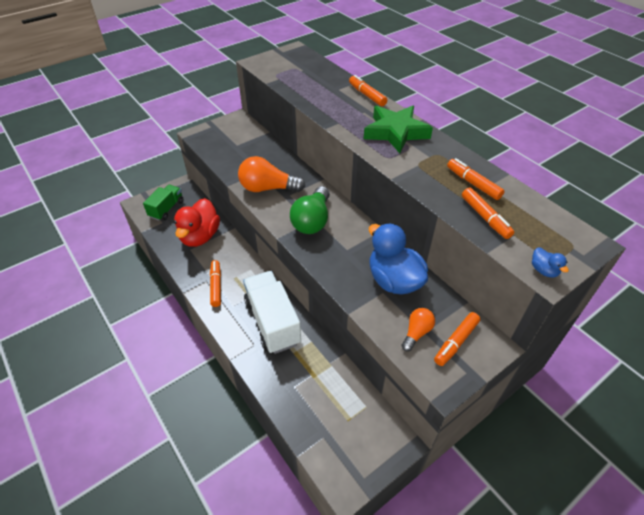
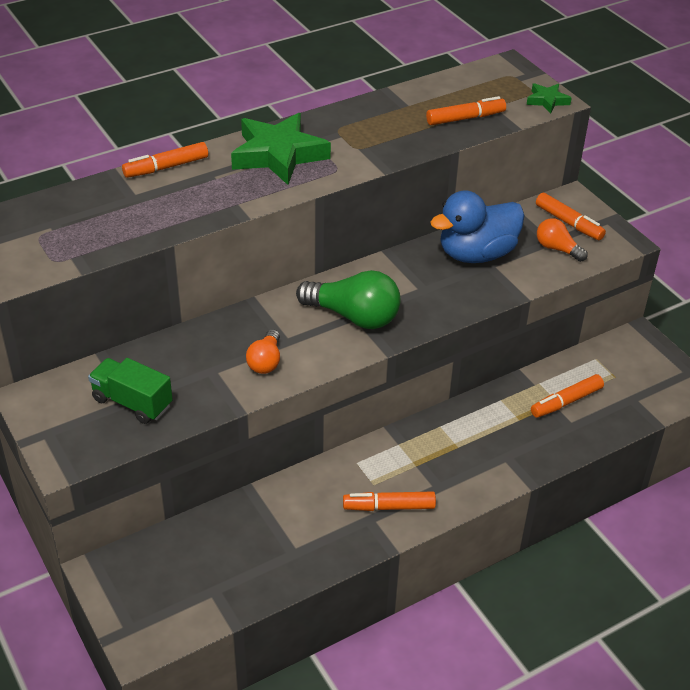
camera: 85 degrees left, 5 degrees down
green truck [143,185,183,221] -> green truck moved to [88,358,173,424]
red duck [174,198,220,247] -> none
orange light bulb [238,156,305,192] -> orange light bulb [246,329,280,374], size x0.56
white truck [243,271,301,354] -> none
orange marker [447,158,505,200] -> orange marker moved to [531,374,604,418]
blue duck [532,247,569,277] -> green star [527,83,571,113]

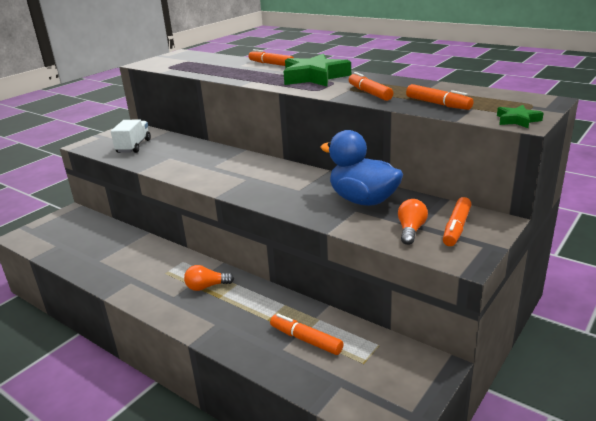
camera: 70 degrees right, 15 degrees down
green truck [88,358,173,424] -> white truck [111,120,151,153]
orange light bulb [246,329,280,374] -> orange light bulb moved to [184,265,234,291]
green light bulb [296,270,400,329] -> none
orange marker [343,492,436,511] -> orange marker moved to [349,72,393,101]

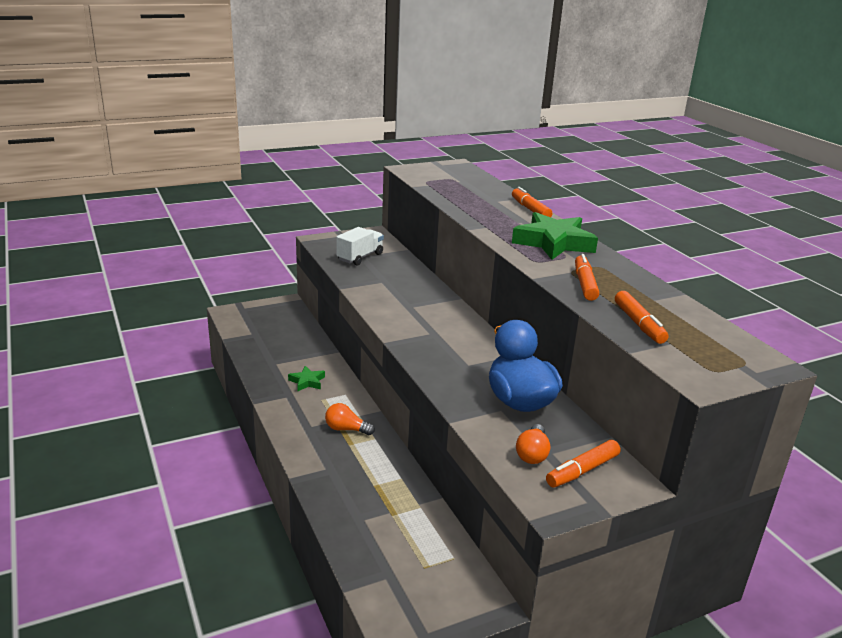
camera: 25 degrees right, 0 degrees up
orange marker [270,314,344,355] -> none
orange light bulb [398,199,428,245] -> orange light bulb turned 150 degrees clockwise [516,424,550,464]
green star [497,105,543,128] -> green star moved to [288,366,325,391]

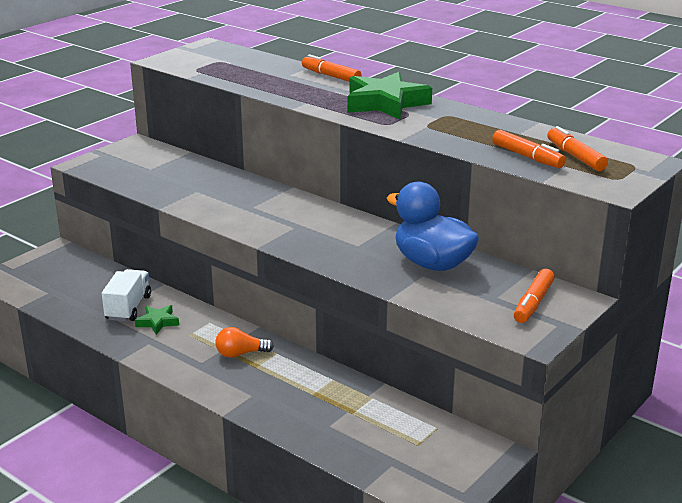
camera: 25 degrees left, 0 degrees up
white truck [336,227,384,266] -> white truck moved to [102,269,151,321]
orange light bulb [516,424,550,464] -> none
orange marker [575,254,599,301] -> orange marker moved to [547,126,608,171]

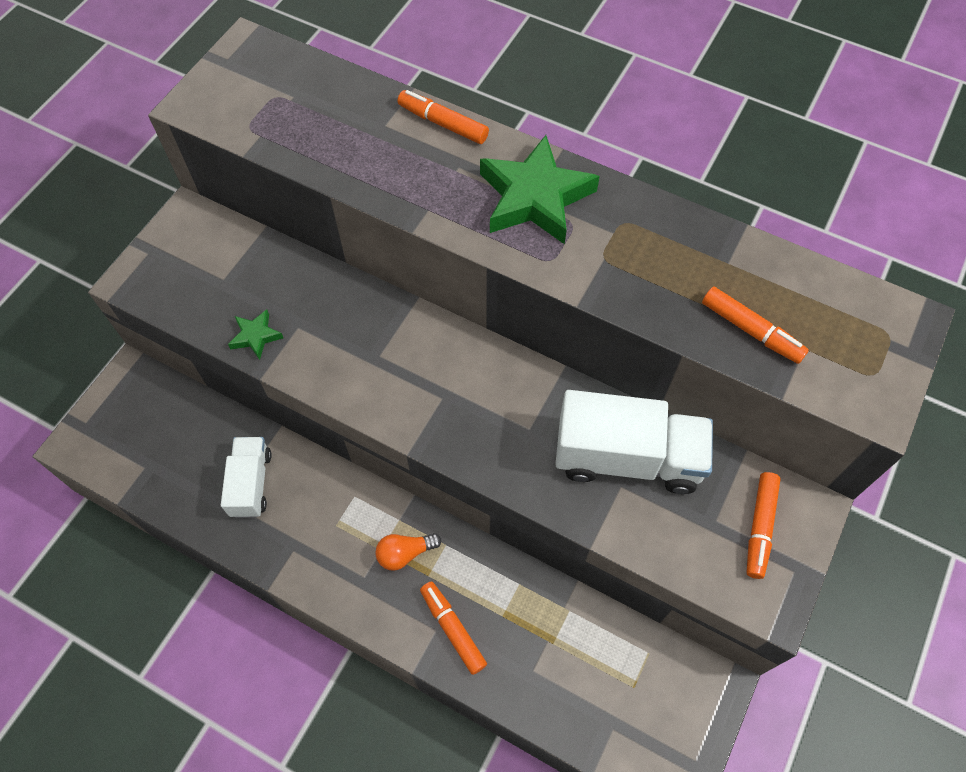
camera: 10 degrees left, 35 degrees up
green star [135,305,179,334] -> green star moved to [228,309,283,360]
blue duck [387,182,479,271] -> white truck [555,390,713,494]
orange marker [547,126,608,171] -> orange marker moved to [420,581,487,675]

